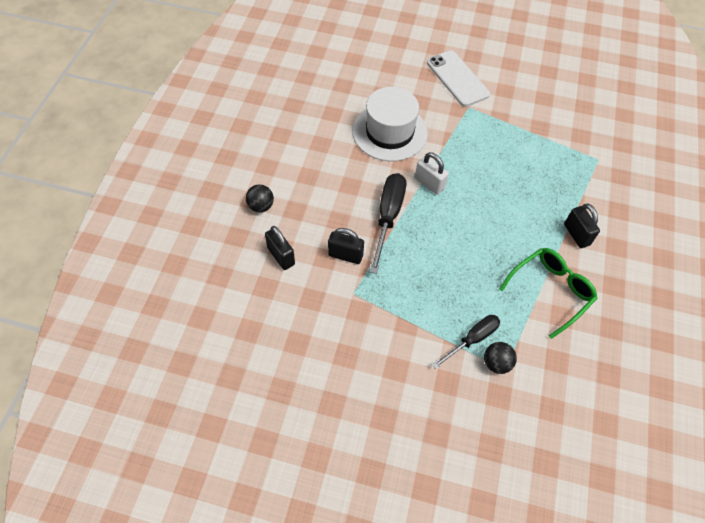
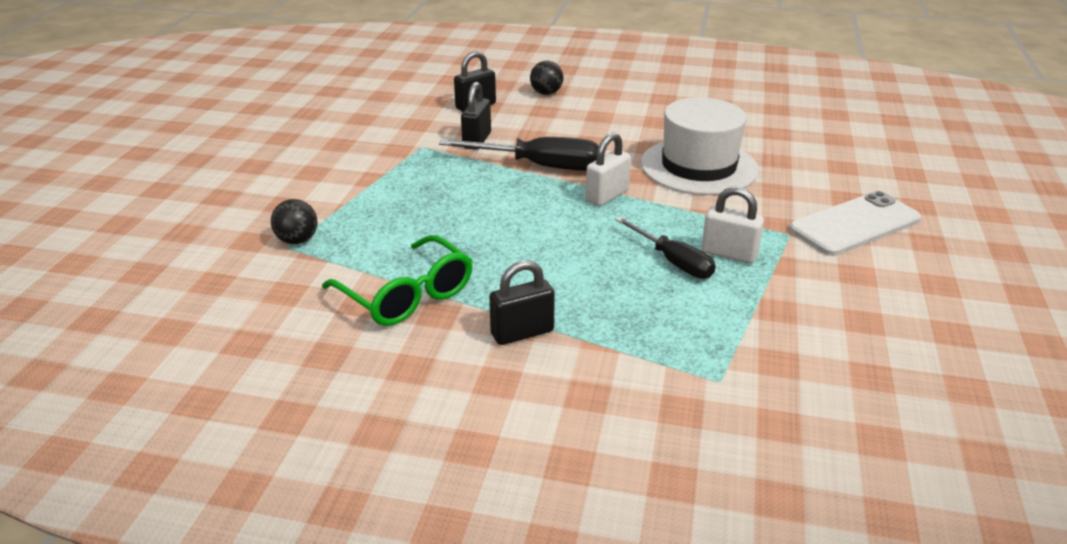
camera: 90 degrees right, 25 degrees down
black screwdriver [432,315,500,369] -> black screwdriver moved to [615,216,716,279]
none -> white padlock [701,187,764,264]

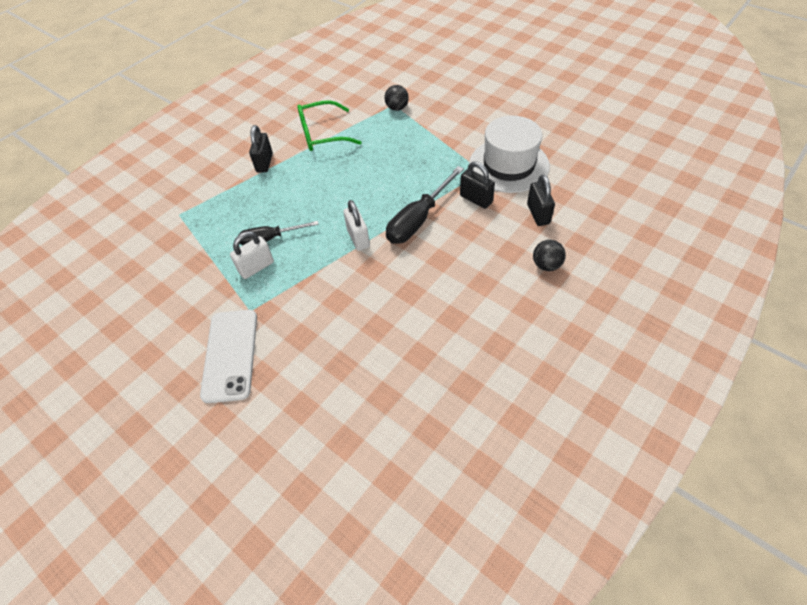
camera: 120 degrees right, 20 degrees up
white hat [641,97,759,195] -> white hat moved to [469,116,550,193]

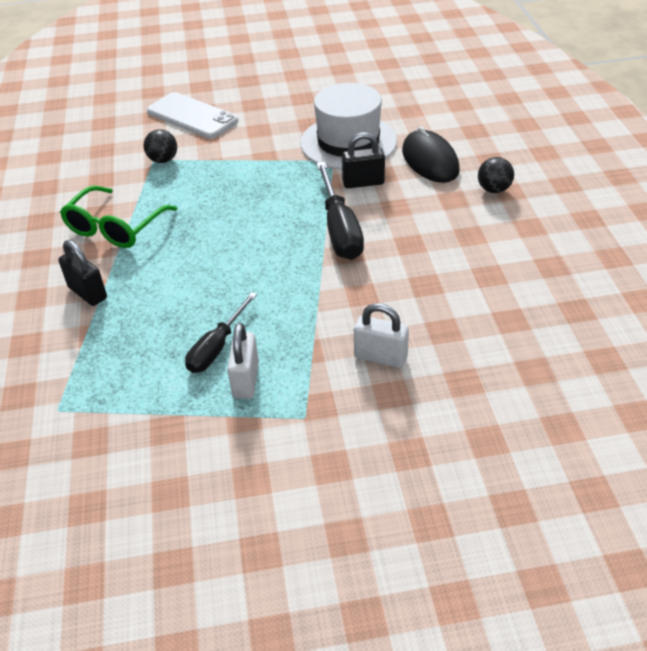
camera: 50 degrees left, 10 degrees down
white phone [200,310,257,403] -> white phone moved to [147,92,238,139]
white padlock [343,200,370,251] -> white padlock moved to [354,303,409,368]
black padlock [527,175,555,226] -> black mouse [402,126,460,183]

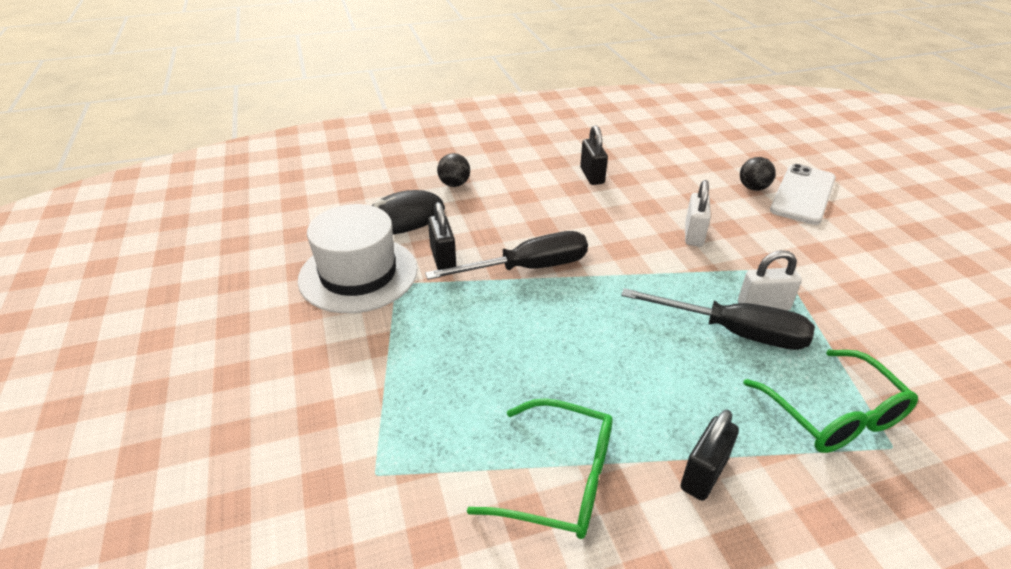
camera: 100 degrees left, 5 degrees down
black ball [144,129,177,163] -> black ball moved to [740,157,776,191]
white phone [147,92,238,139] -> white phone moved to [770,164,836,225]
black screwdriver [185,292,257,373] -> black screwdriver [621,288,815,350], size x1.52
none -> black padlock [580,125,608,185]
none -> green glasses [743,350,918,453]

